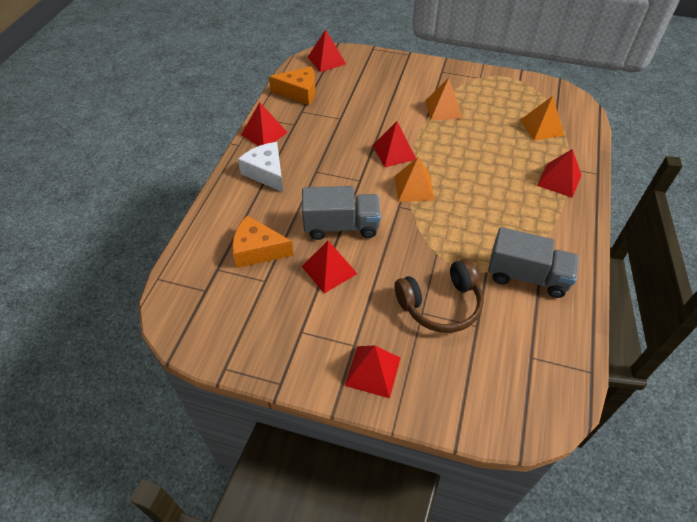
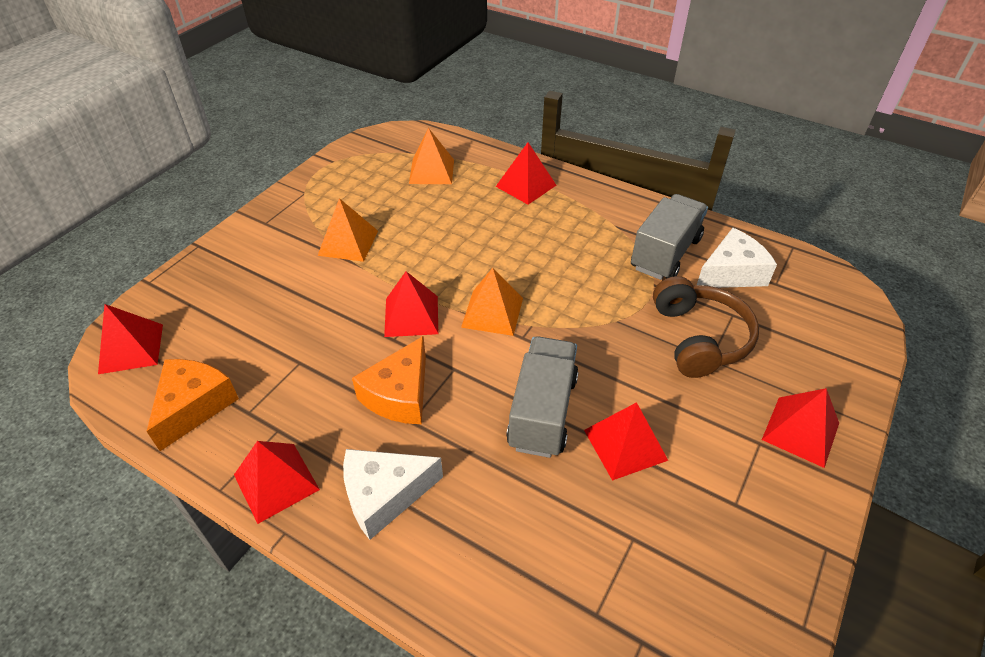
camera: 75 degrees left, 5 degrees down
orange cheese [232,215,294,268] -> orange cheese moved to [352,336,426,424]
none -> white cheese [697,228,777,288]

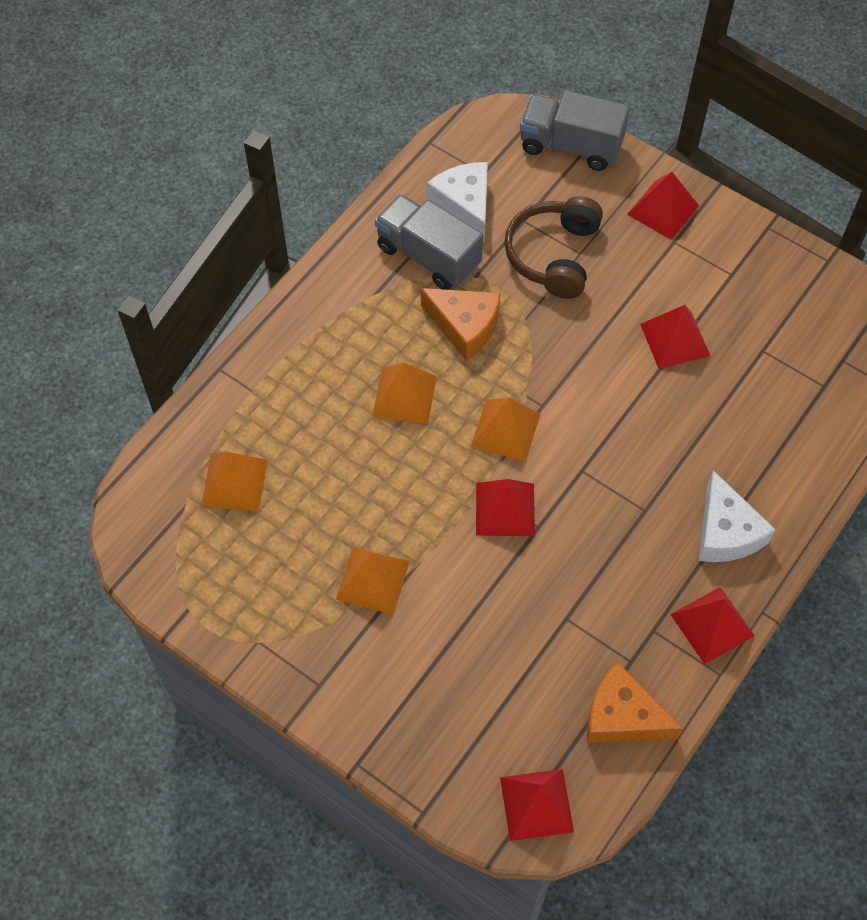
camera: 85 degrees left, 15 degrees up
orange cheese [352,336,426,424] -> orange cheese moved to [421,288,501,361]
red pyramid [496,142,556,205] -> none
grey truck [506,336,579,458] -> grey truck moved to [520,90,630,171]
brown headphones [653,276,759,378] -> brown headphones turned 75 degrees counterclockwise [504,196,603,299]
none -> orange pyramid [372,362,437,424]

